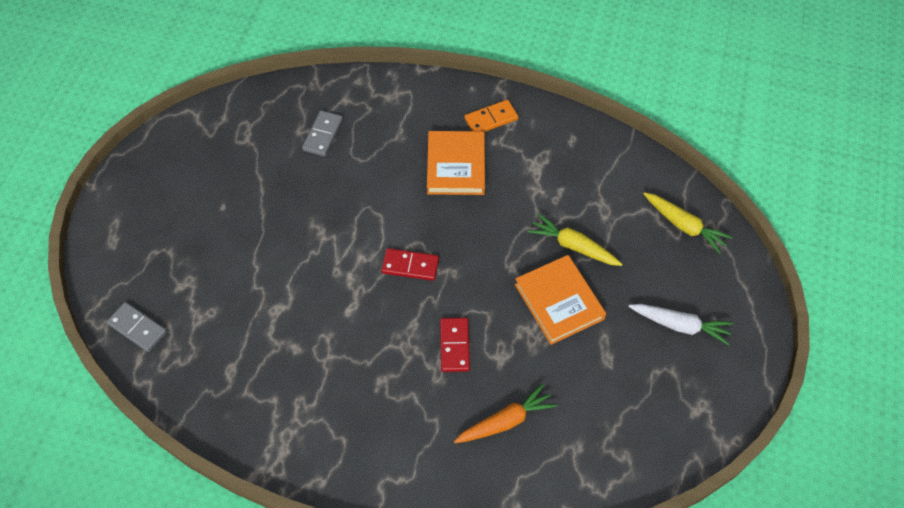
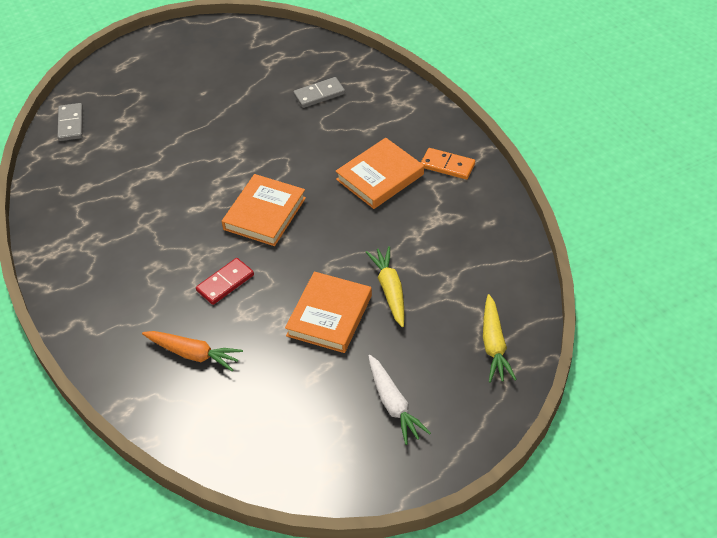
camera: 50 degrees right, 10 degrees down
red domino [382,248,439,281] -> orange book [222,174,306,246]

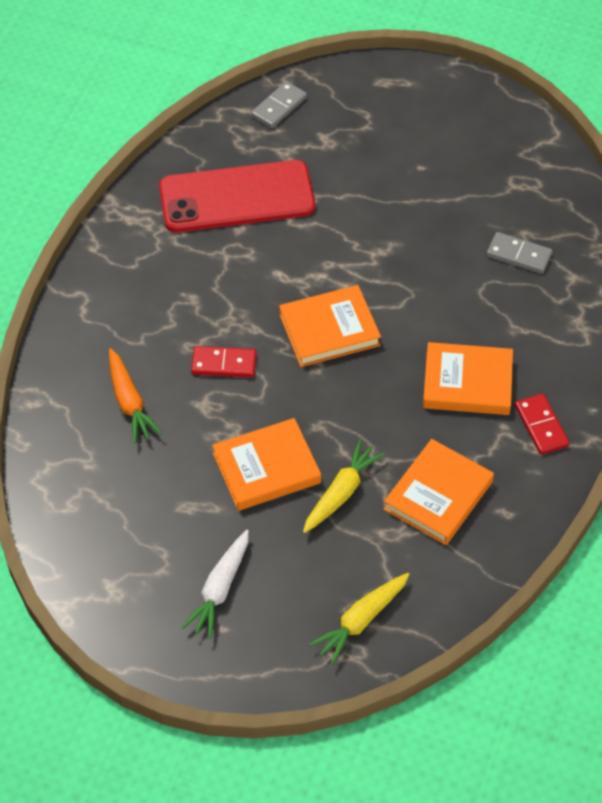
camera: 45 degrees right, 5 degrees up
orange domino [421,148,475,180] -> red domino [515,393,569,455]
none -> red phone [159,160,315,233]
none -> orange book [384,439,494,545]

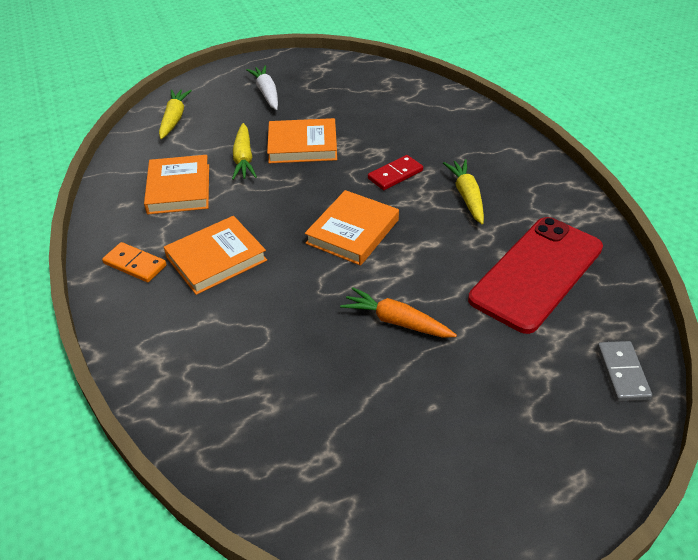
camera: 140 degrees right, 10 degrees down
orange carrot [109,348,162,444] -> orange carrot moved to [340,287,457,337]
orange book [212,418,321,511] -> orange book turned 60 degrees clockwise [267,118,337,163]
grey domino [487,232,553,274] -> none
red domino [515,393,569,455] -> orange domino [102,242,167,282]
none -> yellow carrot [443,159,484,224]

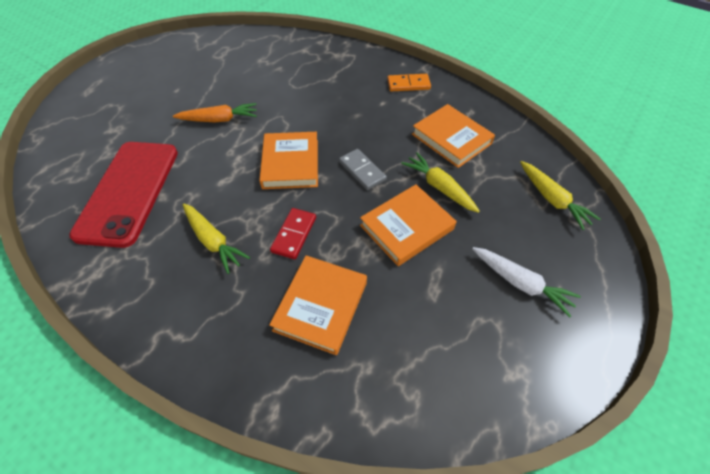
camera: 145 degrees right, 10 degrees up
orange book [164,216,267,295] -> orange book moved to [269,255,367,355]
grey domino [597,341,652,401] -> grey domino moved to [339,149,387,190]

